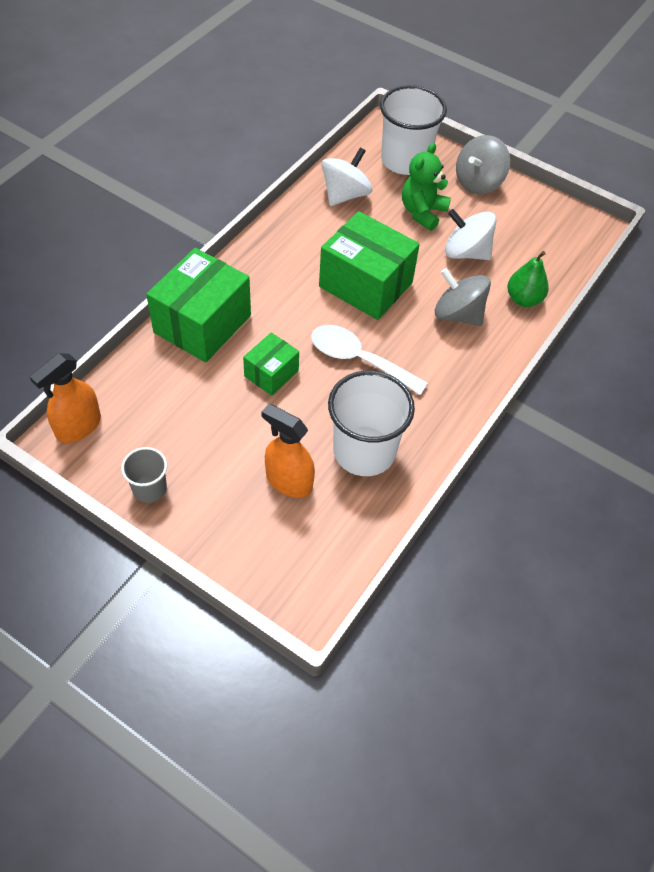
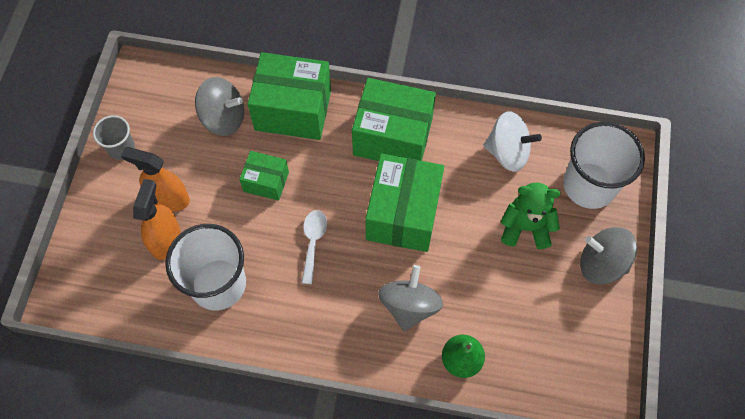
camera: 70 degrees right, 10 degrees up
orange spray bottle [30,353,101,443] -> orange spray bottle moved to [121,147,190,211]
white spoon [311,325,428,395] -> white spoon [302,210,327,284], size x0.64
white spinning top [445,209,496,260] -> none
none -> grey spinning top [195,77,244,136]
none -> green box [352,78,436,161]

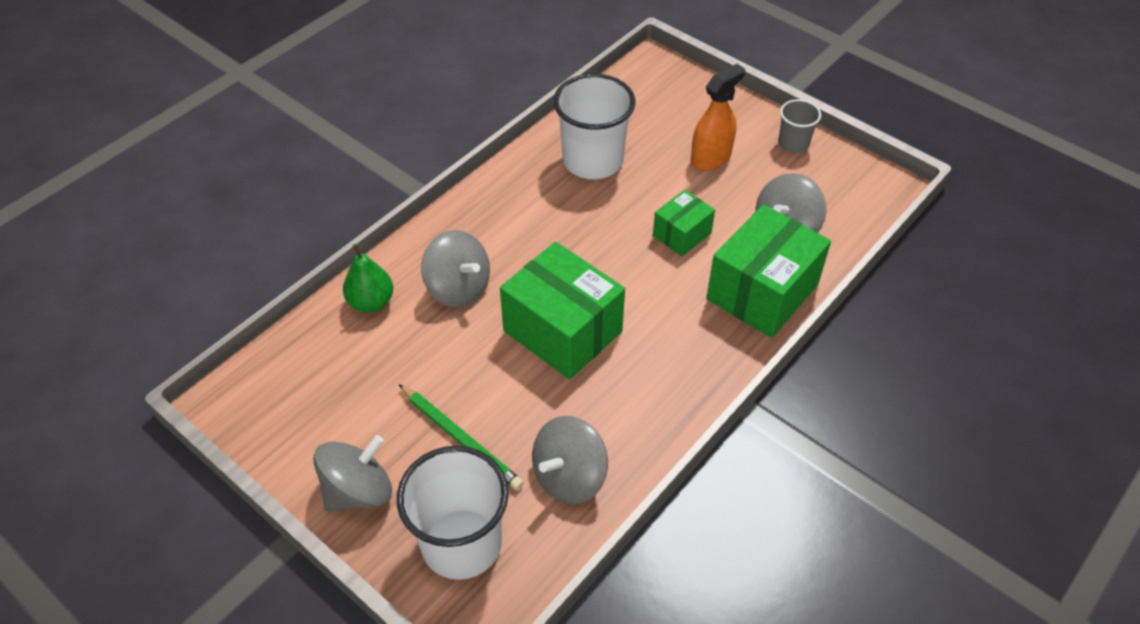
camera: 120 degrees right, 15 degrees down
orange spray bottle [133,179,181,260] -> none
white spoon [302,210,327,284] -> none
green box [352,78,436,161] -> none
white spinning top [484,111,542,172] -> grey spinning top [532,416,608,505]
green teddy bear [500,183,560,249] -> green pencil [398,384,524,490]

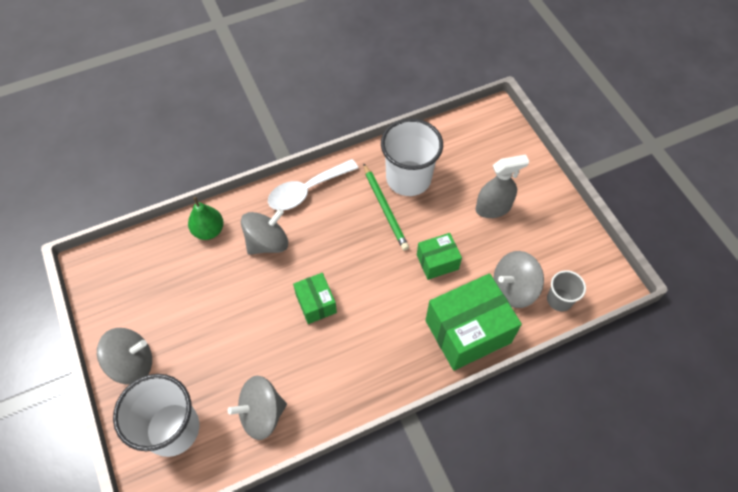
camera: 25 degrees right, 10 degrees up
green pencil [398,384,524,490] -> green pencil moved to [363,163,409,251]
grey spinning top [421,230,490,307] -> grey spinning top turned 105 degrees counterclockwise [241,209,288,255]
green box [500,242,625,379] -> green box [293,273,337,324], size x0.54
orange spray bottle [691,64,745,171] -> grey spray bottle [475,154,529,218]
grey cup [778,99,821,153] -> grey cup moved to [547,270,586,311]
none -> white spoon [268,159,358,210]

